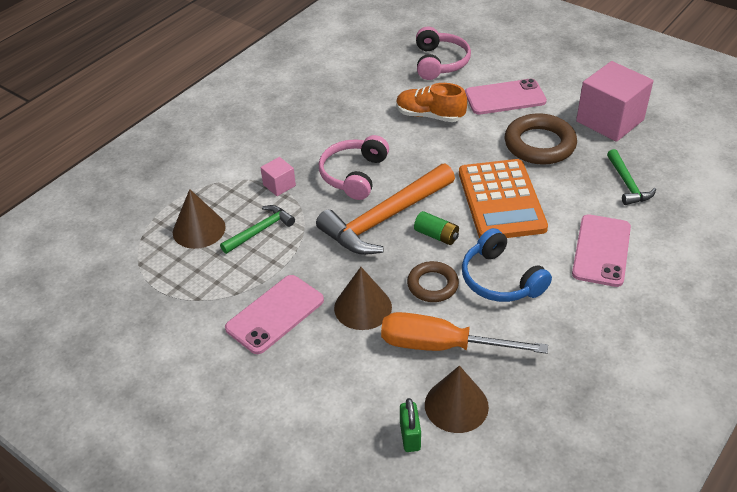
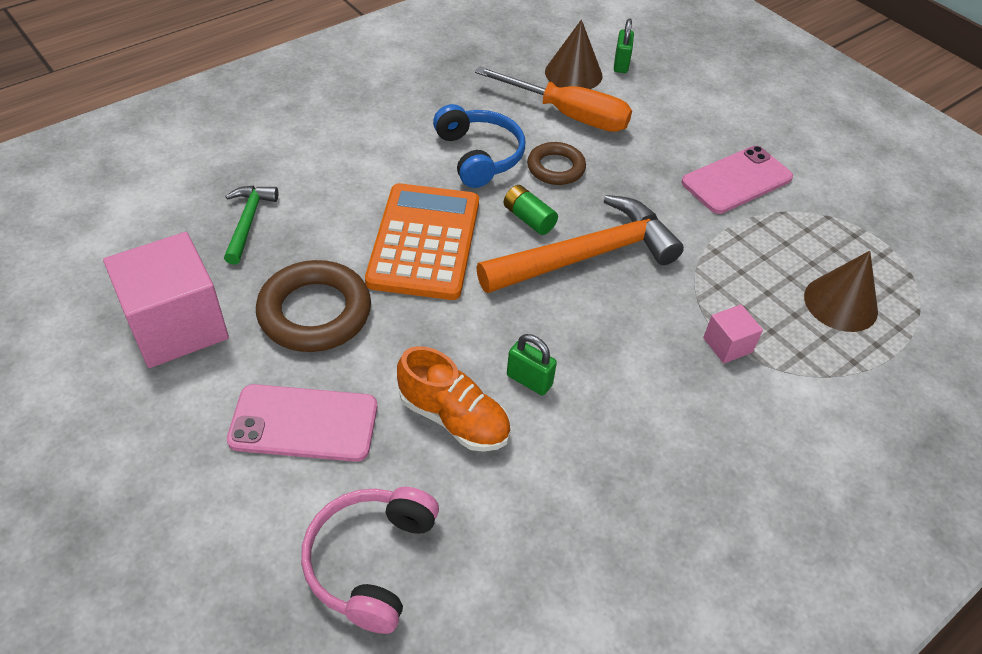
camera: 170 degrees left, 5 degrees up
green hammer [220,205,295,254] -> none
pink headphones [319,135,389,200] -> none
brown cone [334,267,392,330] -> none
pink phone [572,214,631,287] -> none
none -> green padlock [507,334,557,395]

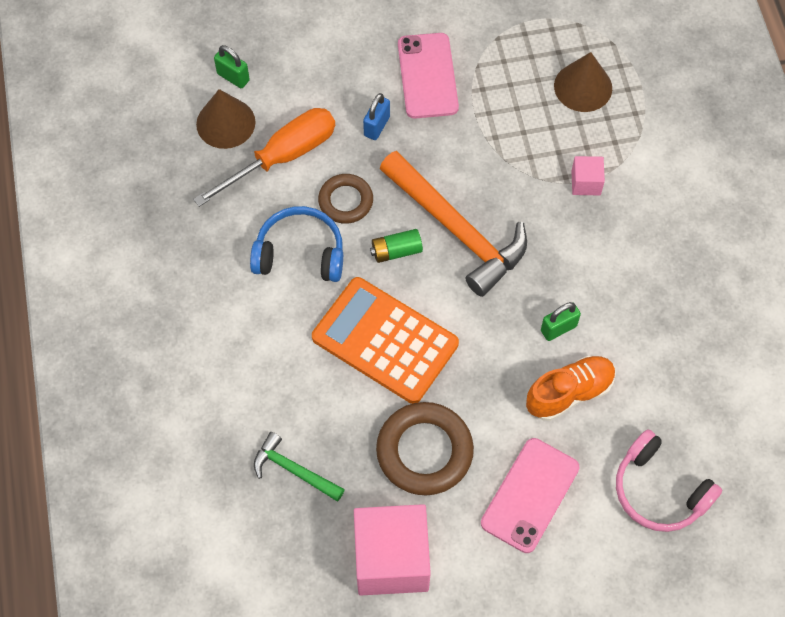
camera: 60 degrees left, 15 degrees up
orange hammer [476,195,684,293] -> orange hammer turned 135 degrees clockwise [380,151,527,297]
none -> blue padlock [363,93,390,140]

